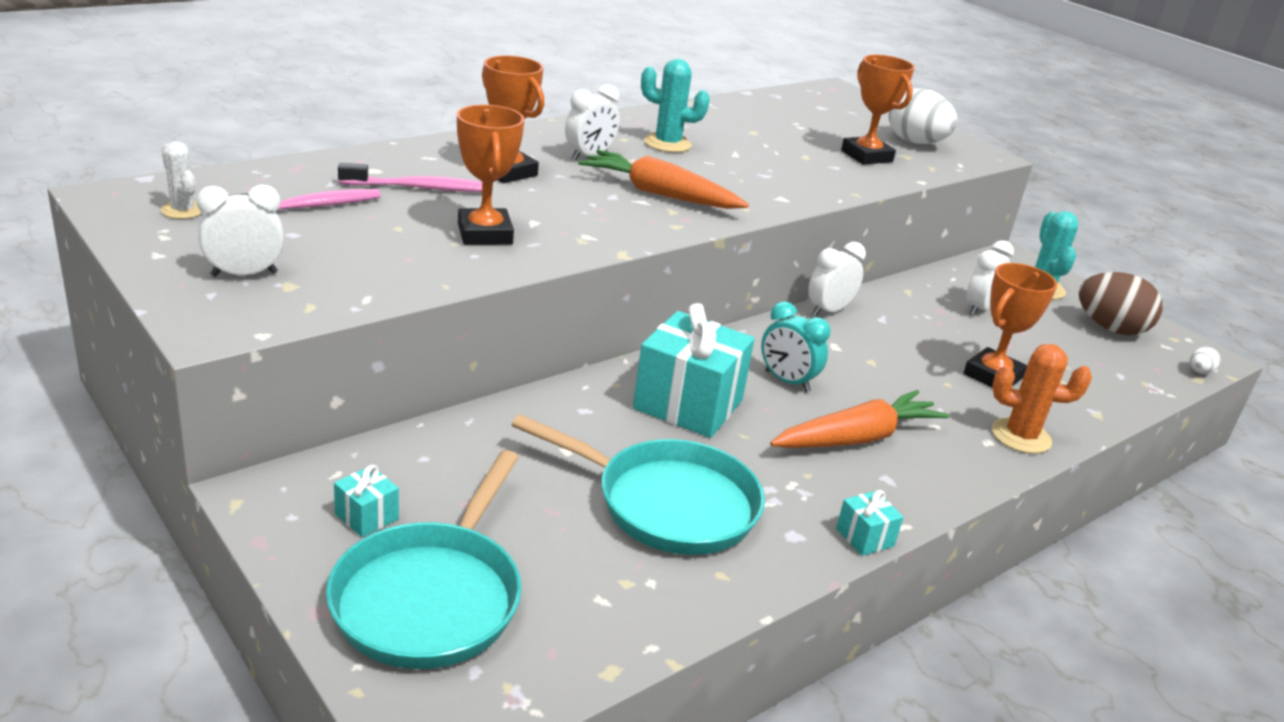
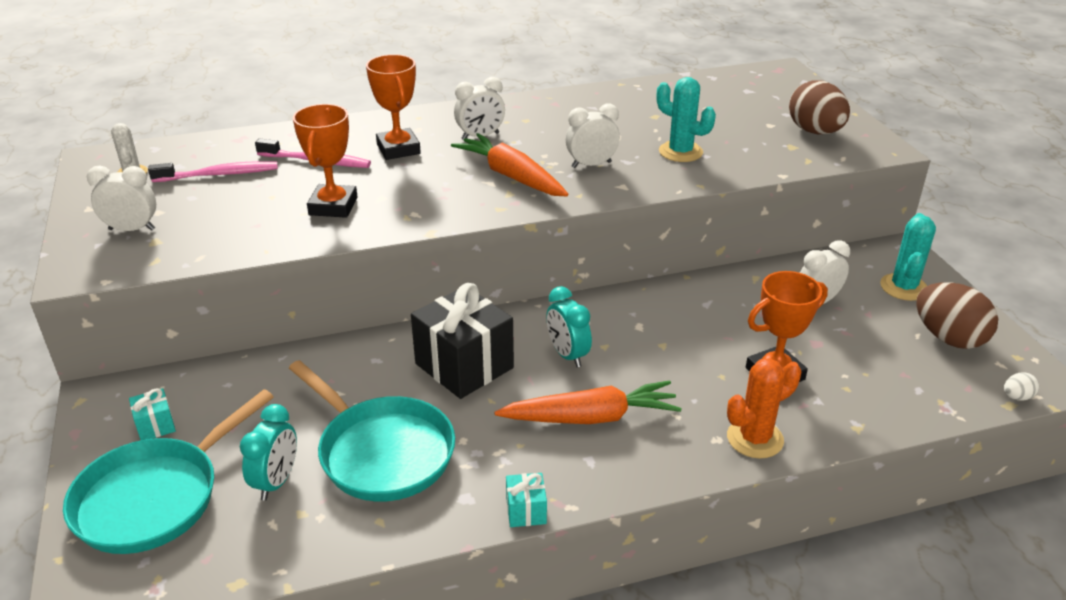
camera: 25 degrees right, 5 degrees up
turquoise gift [633,303,755,438] -> black gift [411,283,514,399]
turquoise cactus [641,59,710,153] -> turquoise cactus moved to [657,77,716,162]
white clock [808,242,866,316] -> white clock moved to [566,104,620,168]
orange trophy [841,55,915,165] -> none
white egg [888,88,957,144] -> brown egg [789,80,850,134]
orange cactus [992,344,1092,454] -> orange cactus turned 60 degrees counterclockwise [727,358,801,458]
none -> turquoise clock [240,404,297,501]

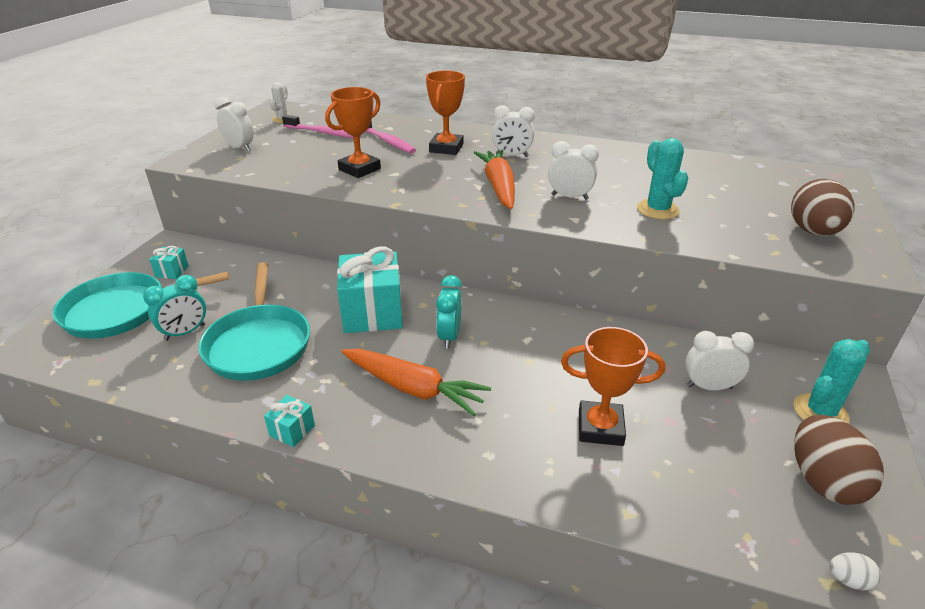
camera: 35 degrees right, 0 degrees up
black gift [411,283,514,399] -> turquoise gift [337,247,403,333]
orange cactus [727,358,801,458] -> none

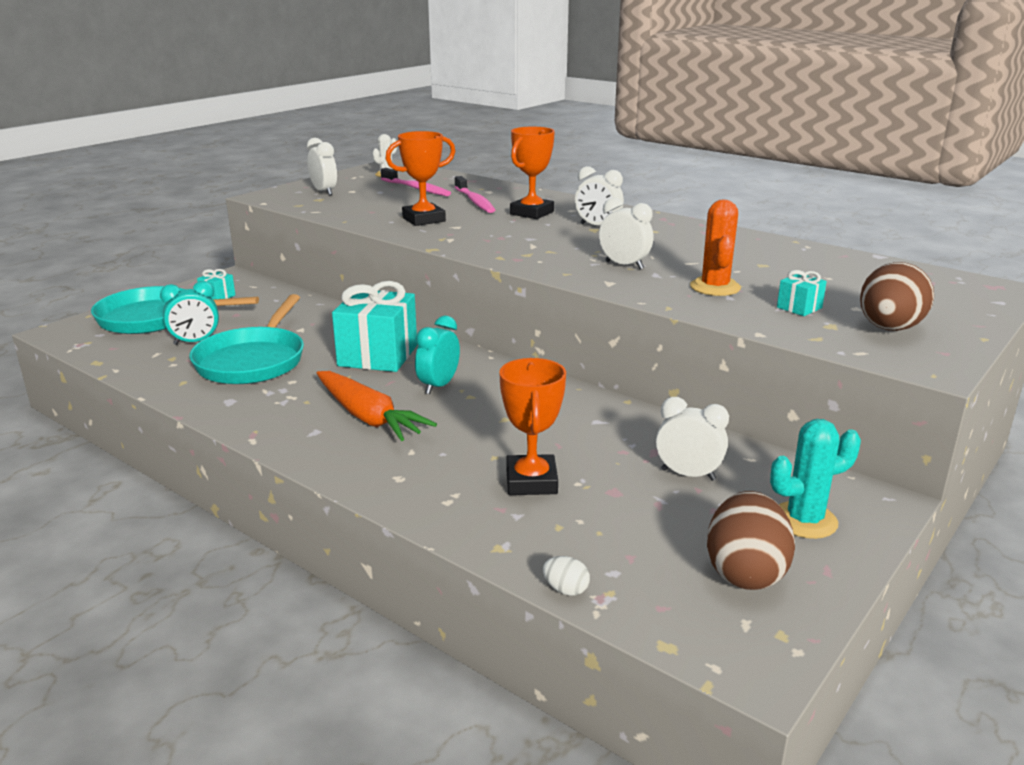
camera: 20 degrees right, 10 degrees down
turquoise gift [264,395,315,447] -> turquoise gift moved to [777,270,827,316]
orange carrot [474,150,515,209] -> none
orange trophy [561,327,665,446] -> orange trophy turned 60 degrees clockwise [499,358,566,495]
turquoise cactus [637,138,688,220] -> orange cactus [690,199,741,296]
white egg [829,552,881,590] -> white egg moved to [543,556,590,596]

